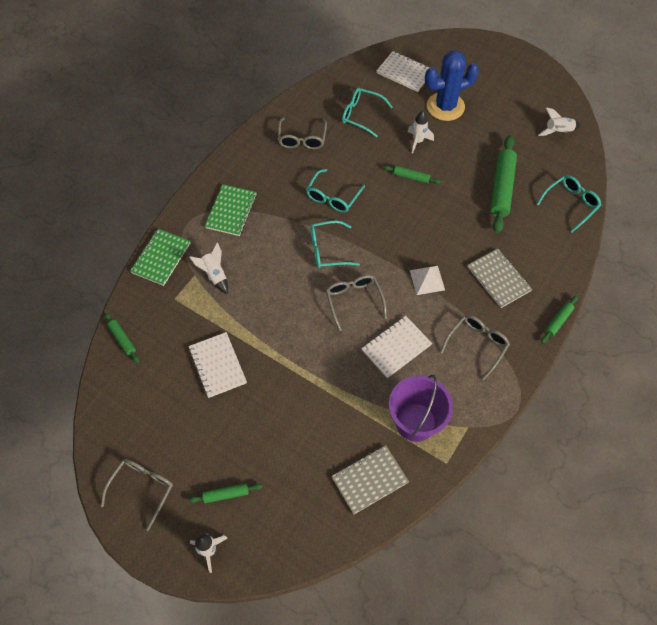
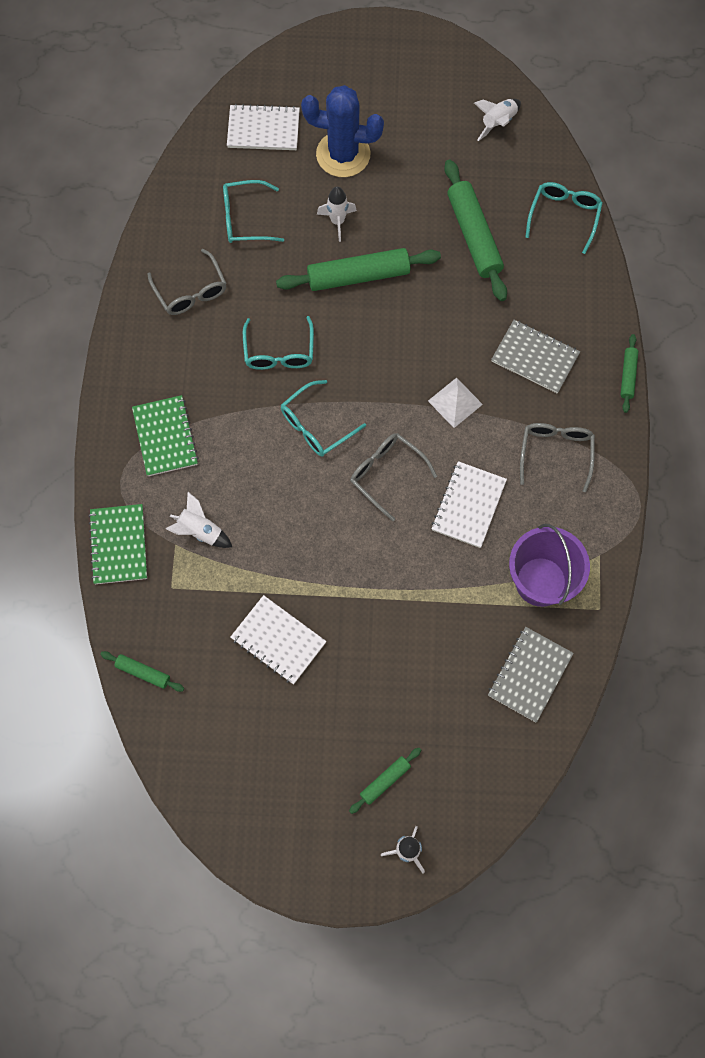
camera: 30 degrees left, 10 degrees up
grey glasses [101,459,173,531] -> none
green rolling pin [383,165,441,184] -> green rolling pin [276,248,441,291], size x2.00
blue cactus [425,51,479,121] -> blue cactus turned 60 degrees clockwise [301,85,384,177]

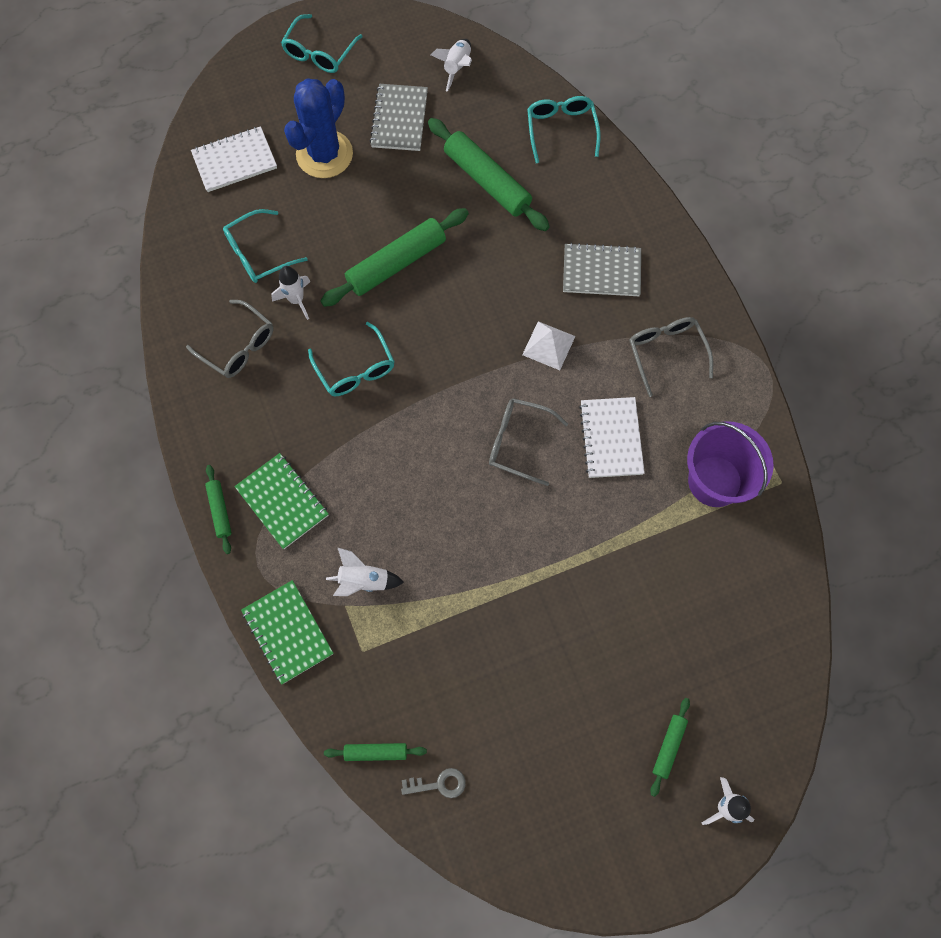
camera: 25 degrees left, 0 degrees up
white notebook [230,595,327,685] -> none
turquoise glasses [281,380,366,457] -> turquoise glasses moved to [281,14,363,73]
blue cactus [301,85,384,177] -> blue cactus turned 45 degrees counterclockwise [284,78,353,178]
white rocket [317,187,357,242] -> white rocket moved to [271,266,311,320]
grey notebook [488,627,574,722] -> grey notebook moved to [369,84,428,151]
green rolling pin [621,334,638,413] -> green rolling pin moved to [205,465,231,554]
none -> grey key [401,768,466,798]

